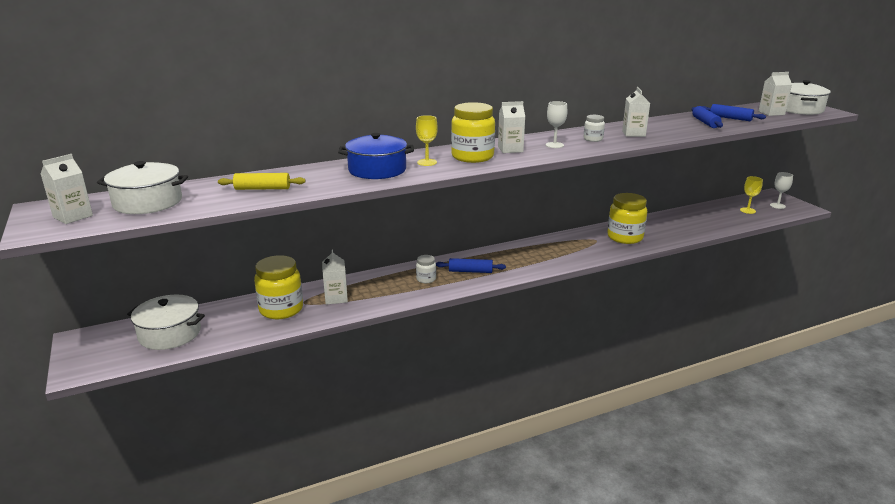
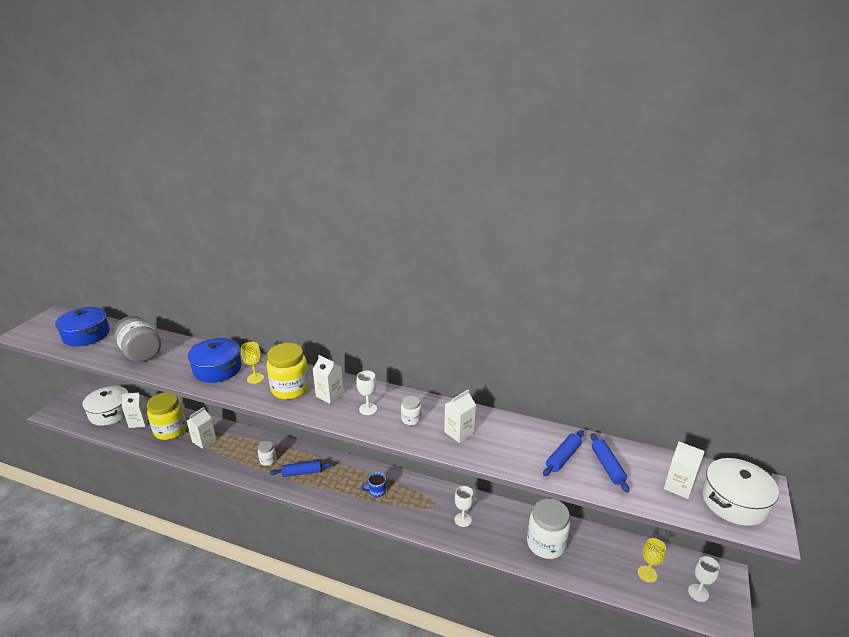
camera: 45 degrees right, 5 degrees up
white carton [41,154,93,224] -> white carton moved to [121,393,149,428]
white pot [97,161,188,214] -> blue pot [55,307,110,347]
yellow rolling pin [218,173,306,190] -> grey jar [114,316,161,362]
blue rolling pin [436,258,506,273] -> blue rolling pin turned 60 degrees counterclockwise [270,460,333,477]
yellow jar [607,193,647,244] -> white goblet [455,486,474,527]
none -> blue mug [361,472,386,497]
none -> white jar [527,498,571,559]

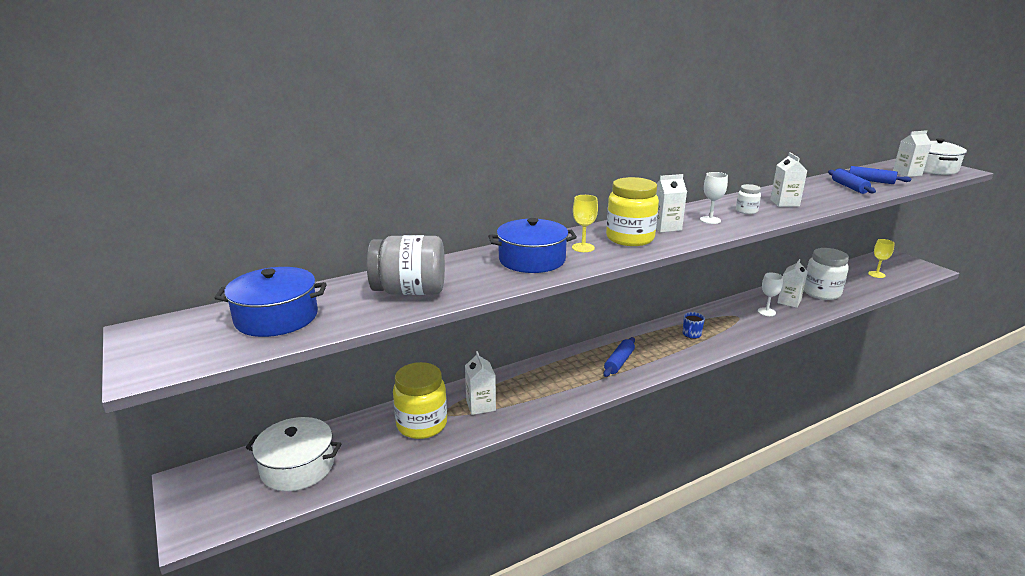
camera: 50 degrees left, 5 degrees down
white carton [121,393,149,428] -> white carton moved to [777,259,808,308]
white jar [258,441,276,466] -> none
white goblet [688,556,720,602] -> none

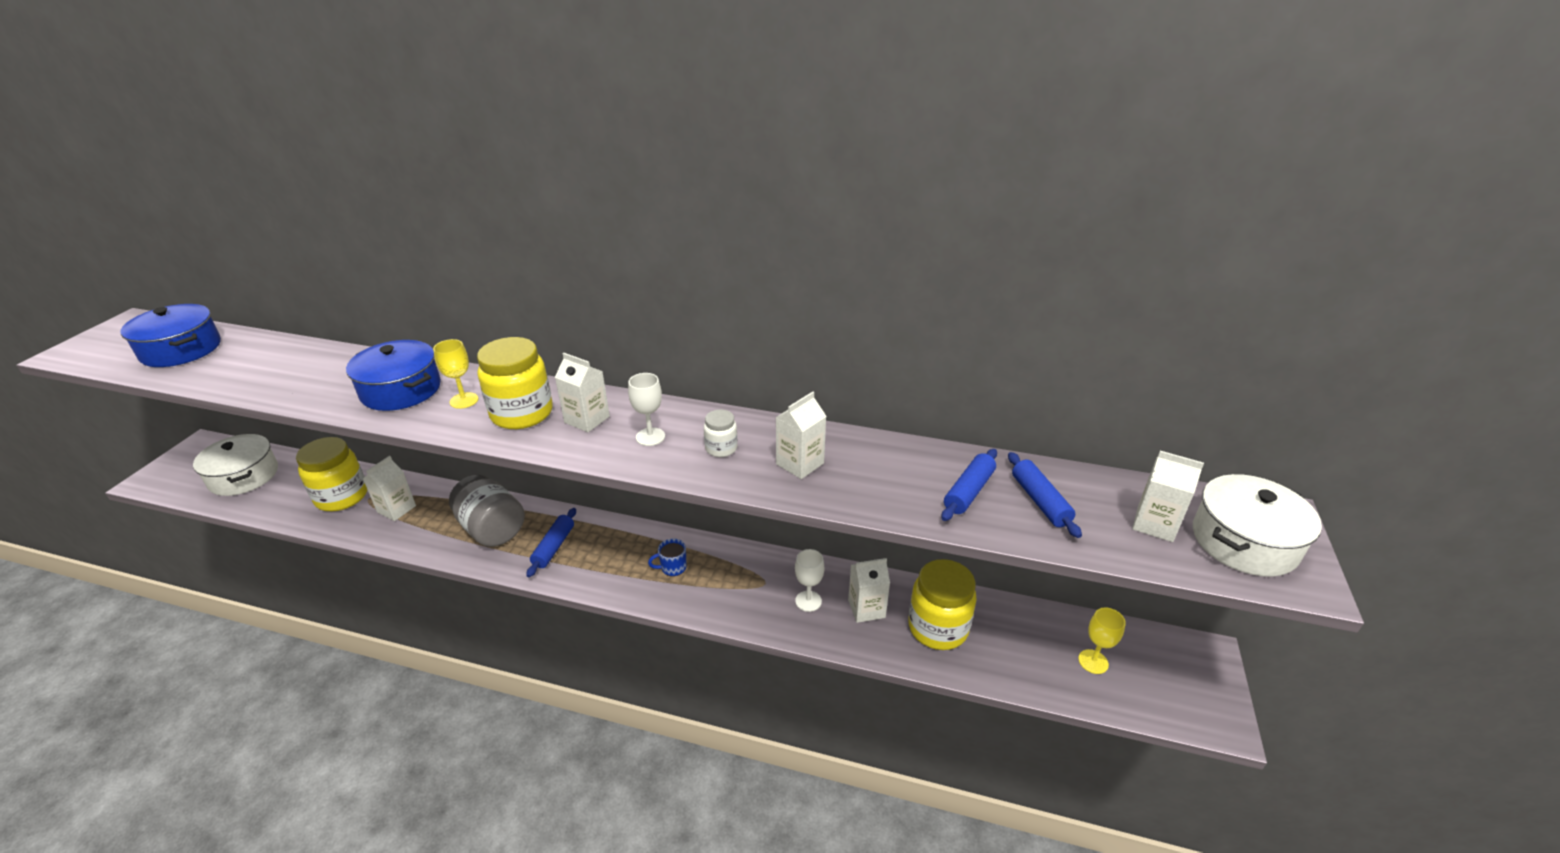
camera: 45 degrees right, 10 degrees up
grey jar [367,235,445,295] -> grey jar moved to [449,475,525,547]
blue rolling pin [603,337,635,377] -> blue rolling pin turned 60 degrees counterclockwise [526,508,576,577]
white jar [804,248,849,300] -> yellow jar [908,559,977,650]

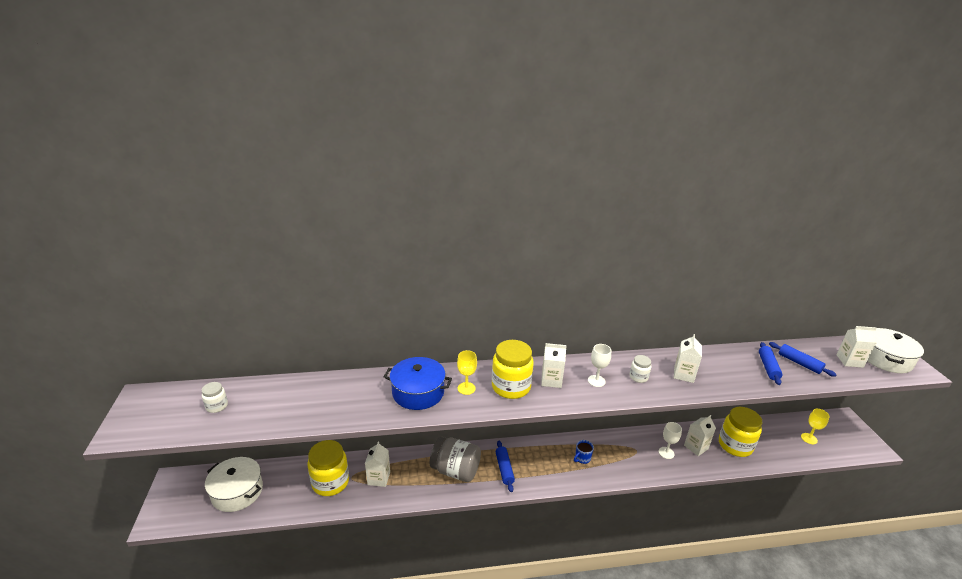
camera: 25 degrees left, 5 degrees down
blue pot [120,304,221,367] -> white jar [201,382,228,413]

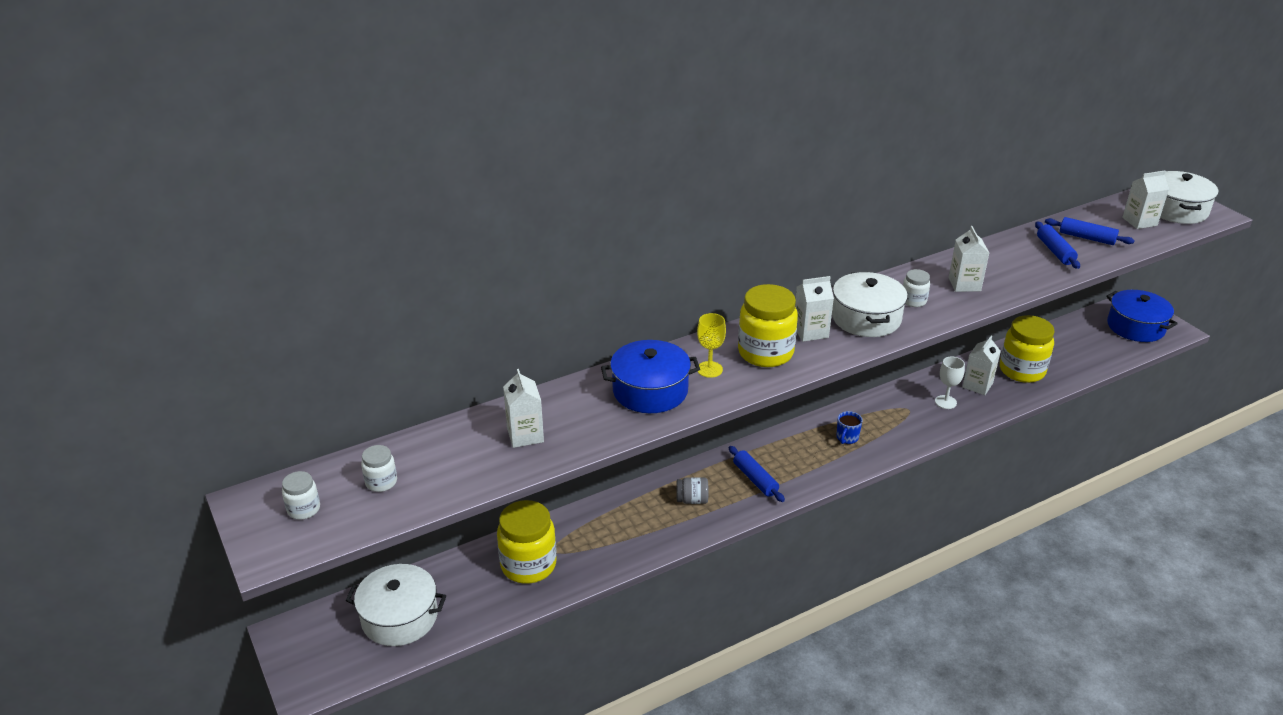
camera: 20 degrees left, 5 degrees up
white carton [365,441,390,487] -> white carton moved to [503,369,544,448]
grey jar [430,437,481,482] -> grey jar [676,477,709,504], size x0.49
white goblet [588,344,611,387] -> white pot [832,272,908,337]
yellow goblet [801,409,830,444] -> none
none -> white jar [282,471,320,520]
none -> blue pot [1106,290,1178,342]

